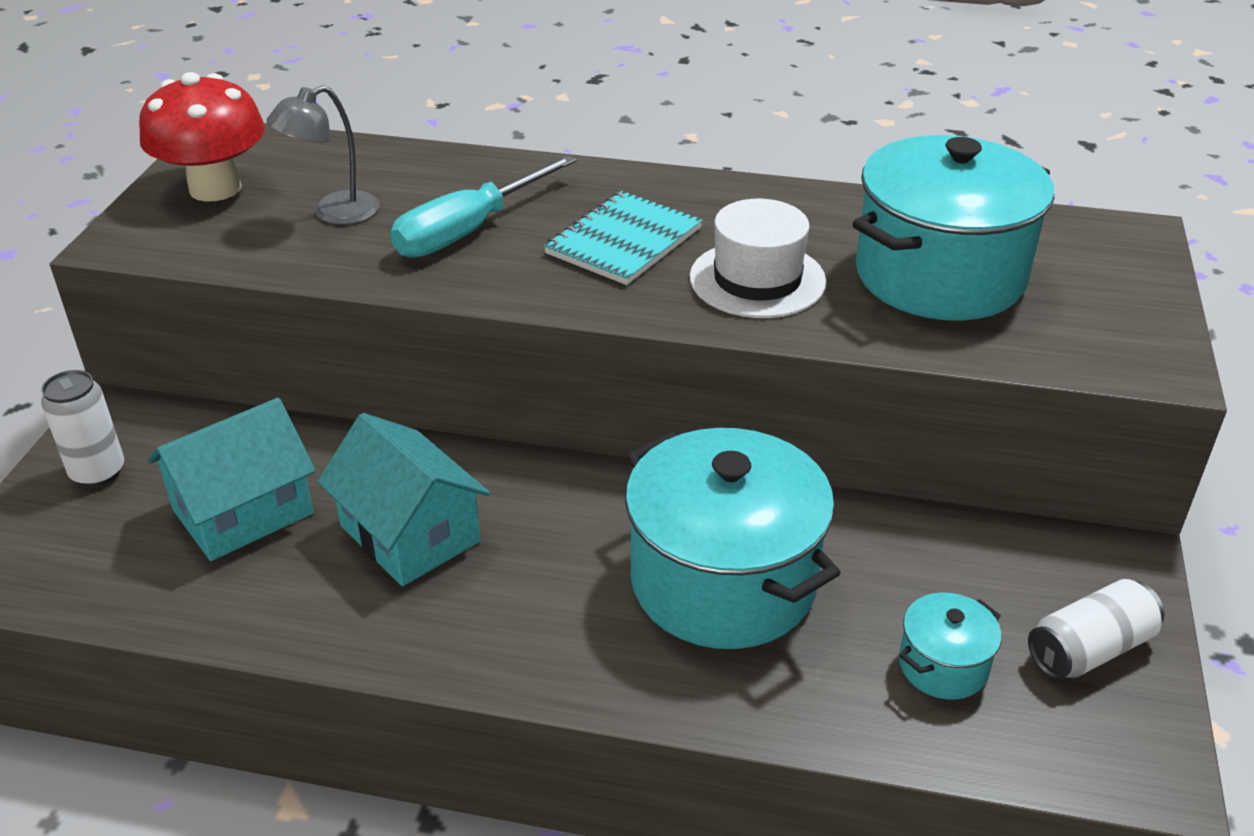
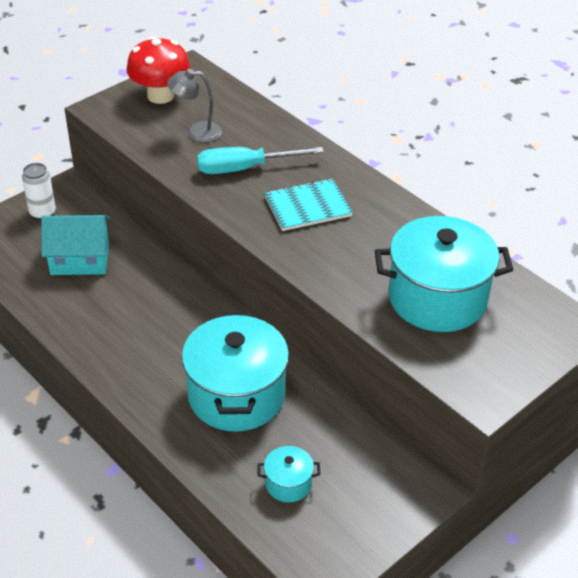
camera: 35 degrees right, 5 degrees up
turquoise house [317,413,490,586] -> none
white hat [690,199,826,318] -> none
white can [1028,579,1164,680] -> none

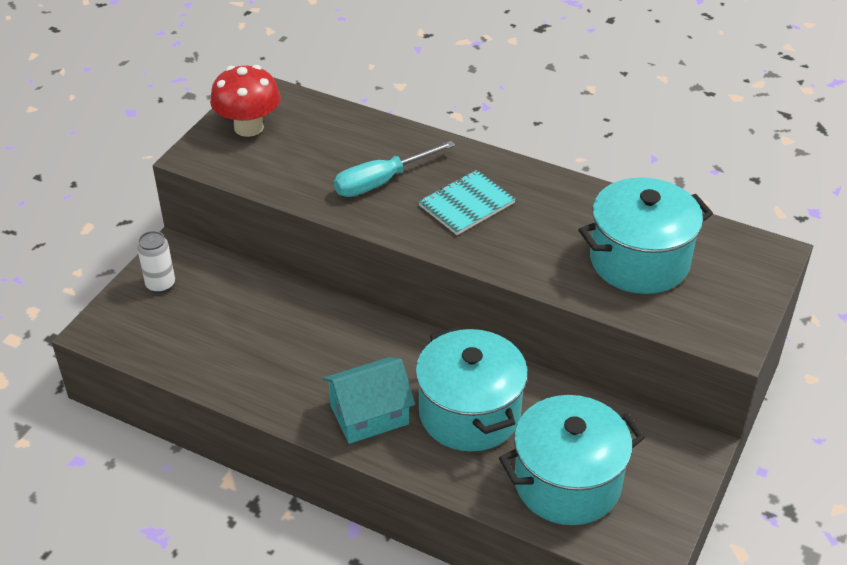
camera: 20 degrees left, 0 degrees up
turquoise house [41,215,110,275] -> turquoise house moved to [323,357,415,444]
grey lamp [167,69,222,142] -> none
turquoise pot [257,446,321,502] -> turquoise pot [499,395,645,525], size x2.24

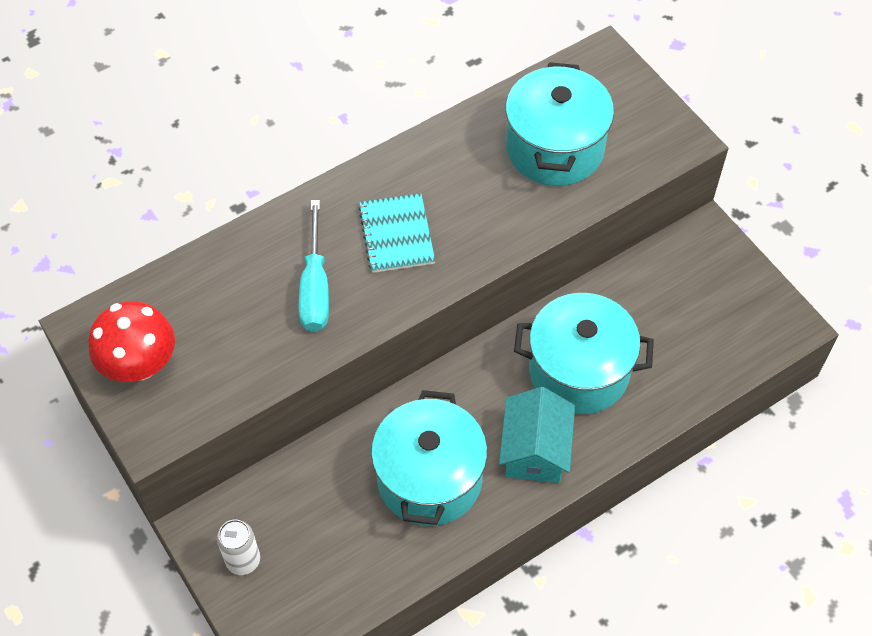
camera: 60 degrees left, 15 degrees up
turquoise pot [499,395,645,525] -> turquoise pot moved to [371,390,487,526]

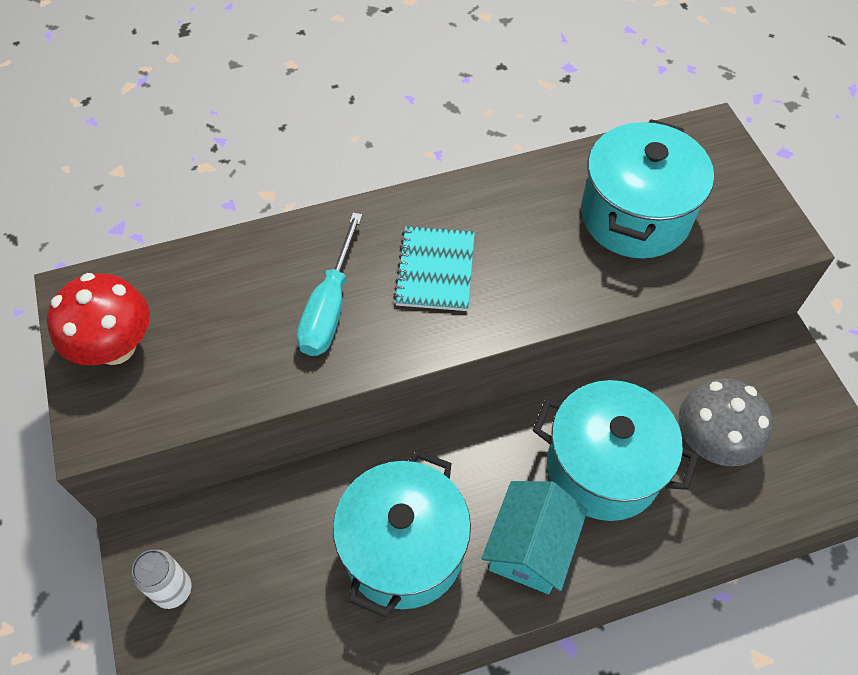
camera: 15 degrees right, 0 degrees up
none -> grey mushroom [679,378,773,466]

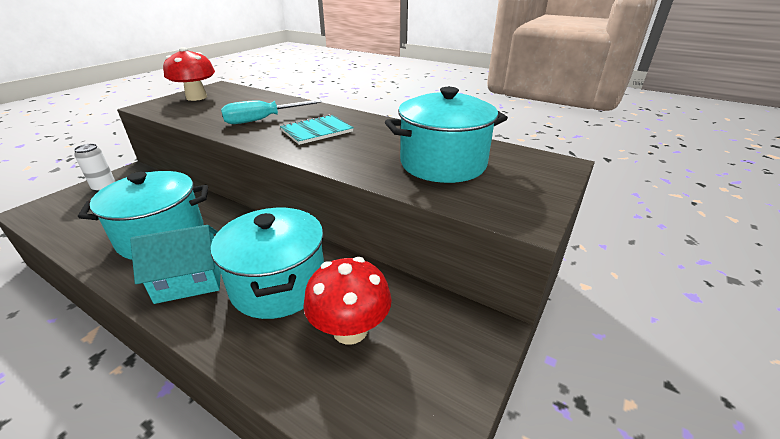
camera: 50 degrees right, 25 degrees down
grey mushroom [679,378,773,466] -> red mushroom [303,257,392,345]

